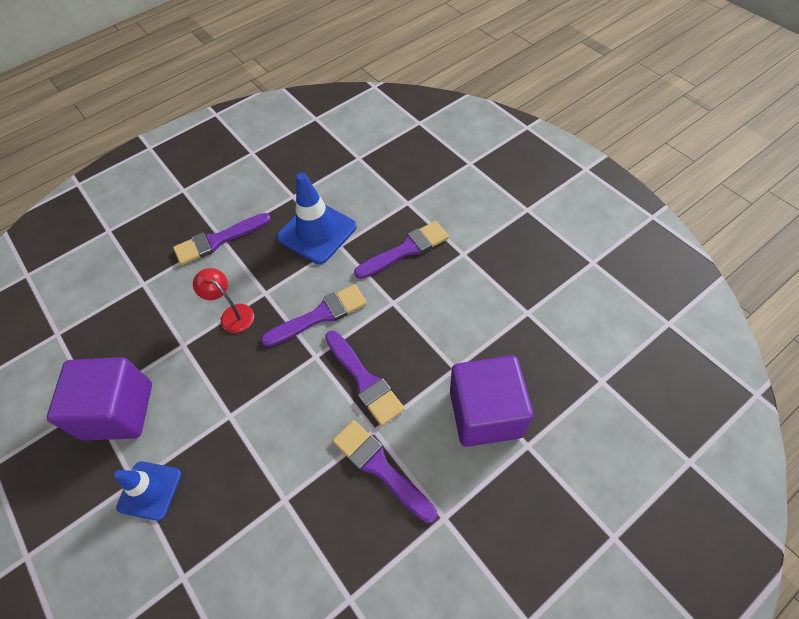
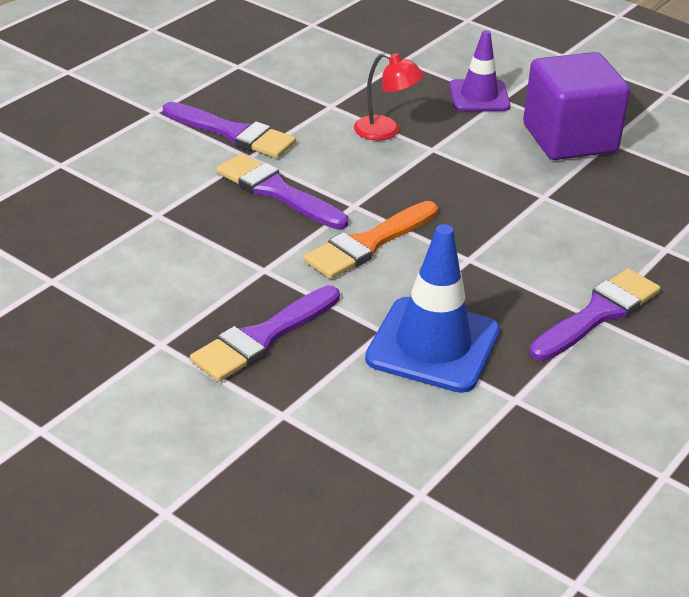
camera: 160 degrees right, 20 degrees down
blue traffic cone [114,461,181,521] -> purple traffic cone [449,30,510,111]
red lamp [193,268,254,333] -> red lamp moved to [354,53,424,141]
purple brush [261,284,367,347] -> orange brush [304,201,438,279]
purple cube [450,355,533,447] -> none

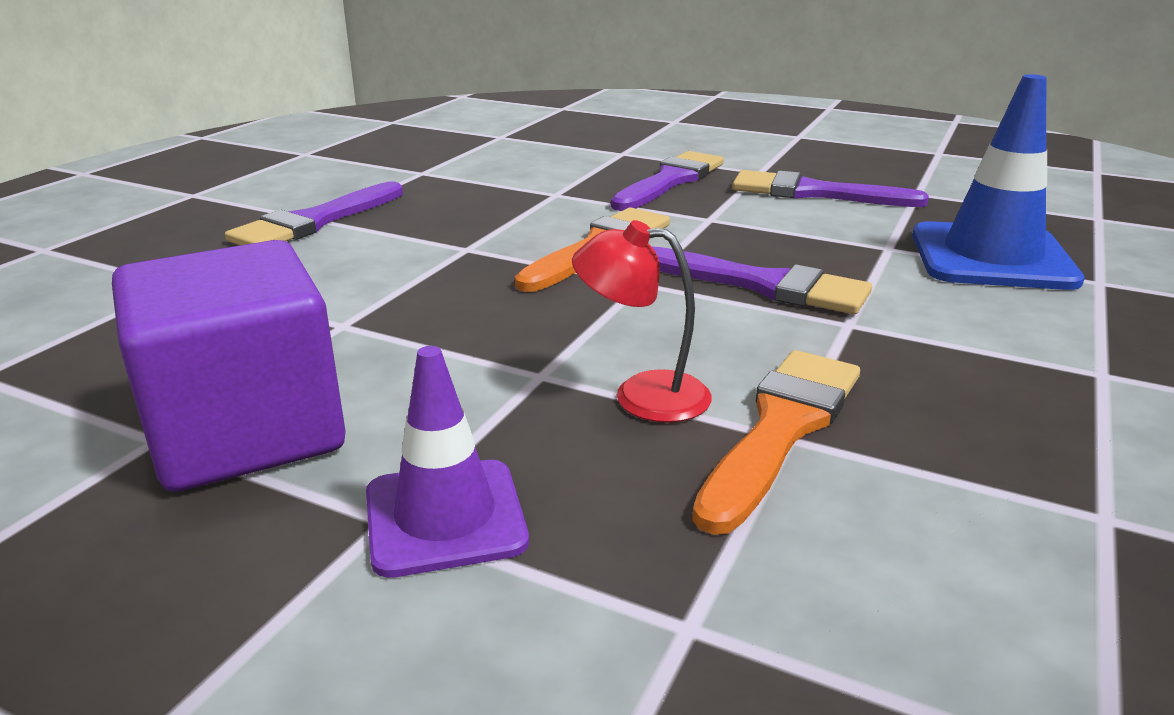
camera: 170 degrees right, 10 degrees down
purple brush [163,102,296,158] -> purple brush moved to [732,170,929,207]
blue traffic cone [365,224,500,393] -> blue traffic cone moved to [912,74,1085,290]
none -> orange brush [692,350,860,535]

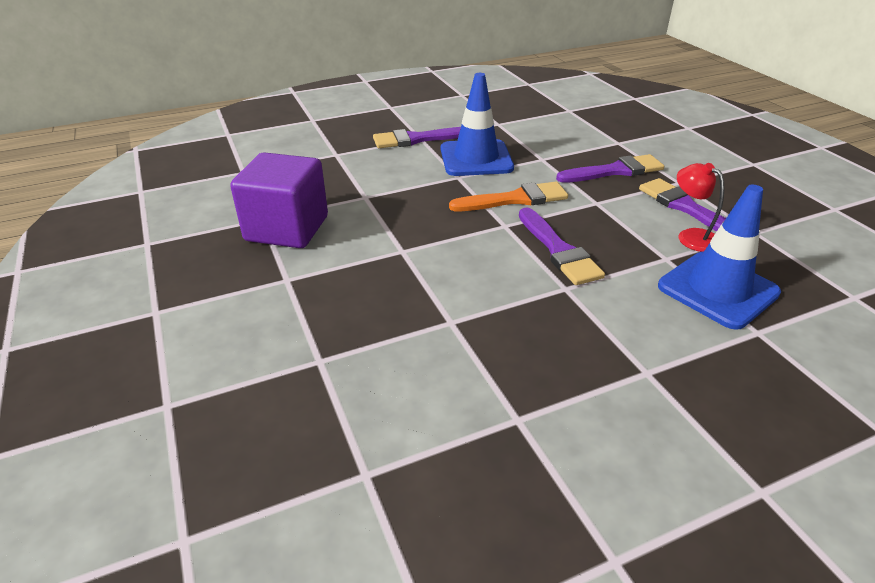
camera: 40 degrees right, 10 degrees up
purple traffic cone [366,346,529,578] -> none
red lamp [572,220,712,423] -> red lamp moved to [677,163,724,252]
orange brush [692,350,860,535] -> none
none -> blue traffic cone [441,73,514,176]

